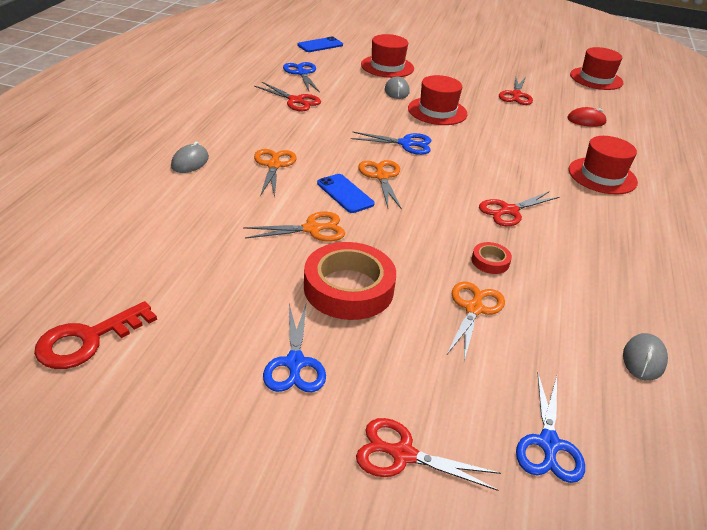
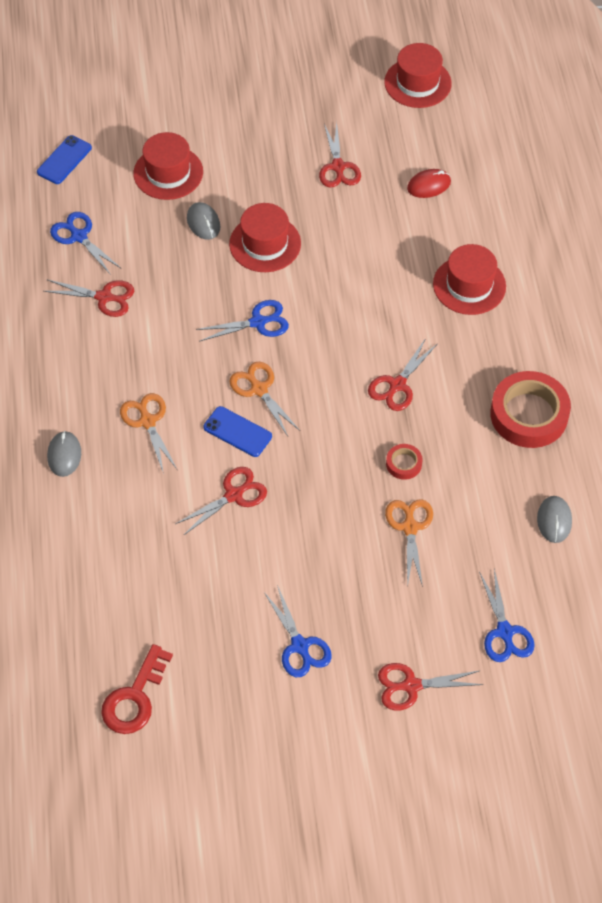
camera: 20 degrees left, 20 degrees up
orange scissors [243,211,345,242] -> red scissors [175,467,267,535]
red tape [304,242,396,320] -> red tape moved to [490,371,571,448]

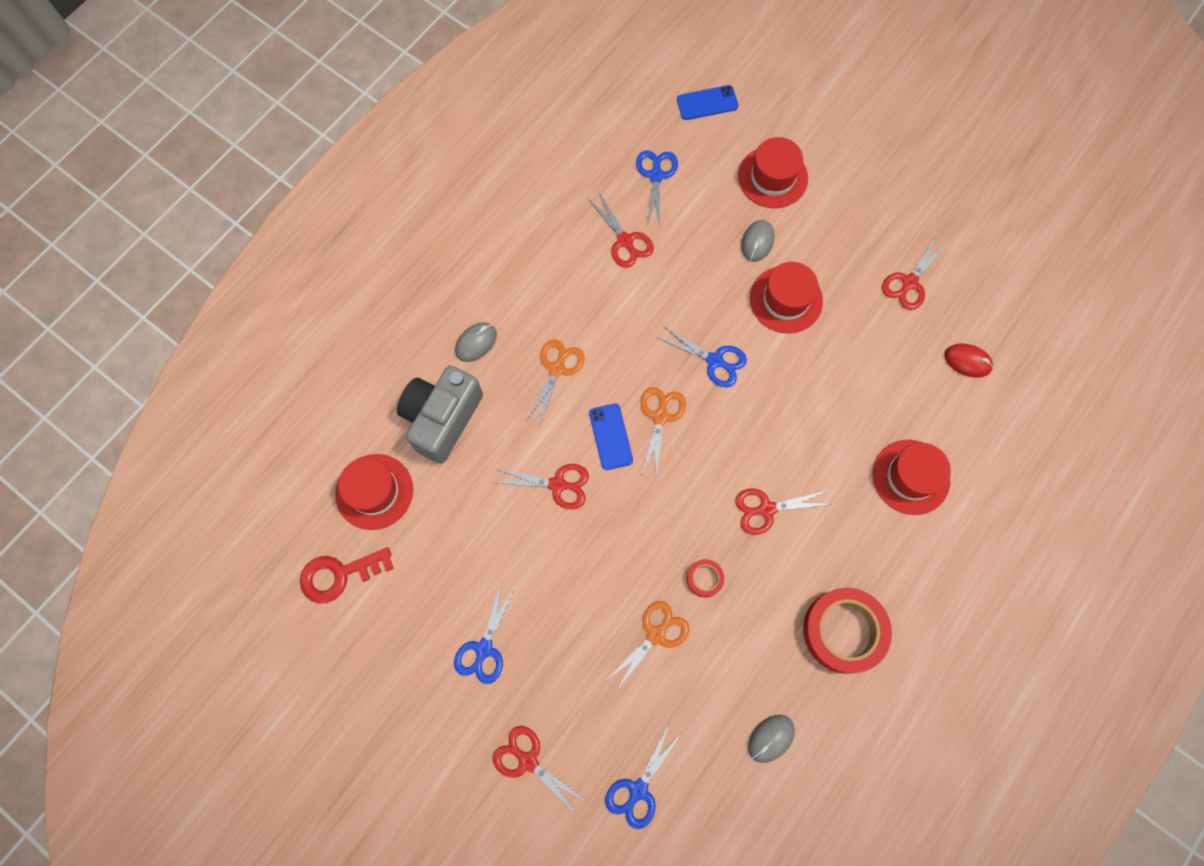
camera: 45 degrees right, 15 degrees up
red hat [384,43,452,108] -> red hat moved to [335,454,413,530]
none -> grey camera [397,365,483,464]

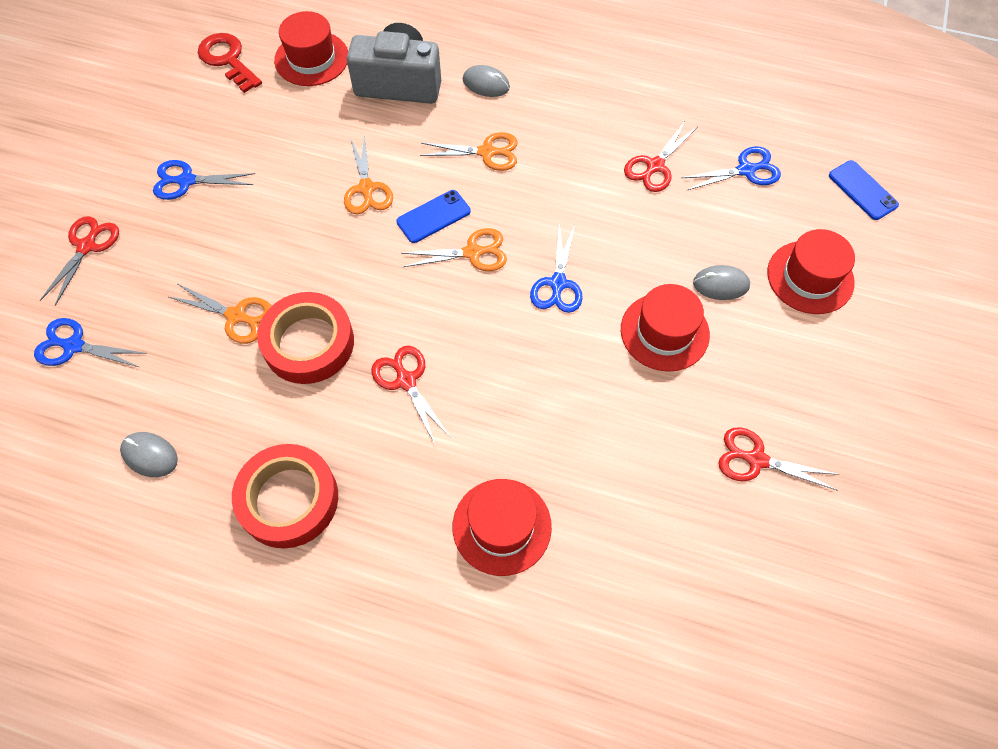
camera: 70 degrees right, 10 degrees down
red scissors [495,464,589,509] -> orange scissors [344,136,393,214]
red tape [687,559,724,597] -> red tape [257,292,354,384], size x2.20
red mouse [944,343,993,378] -> none

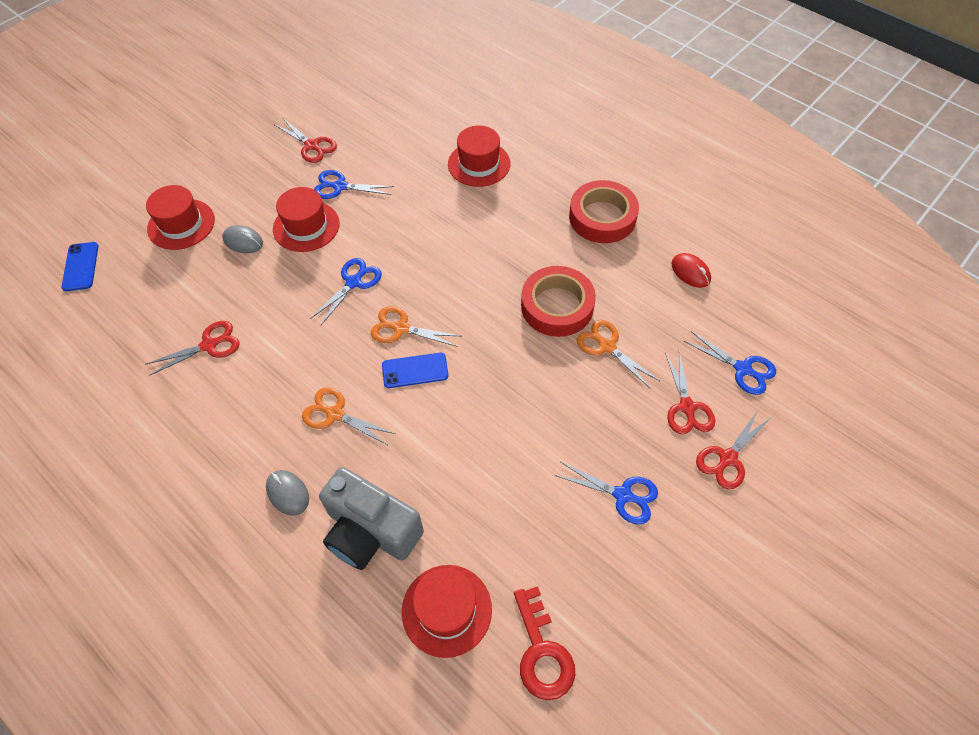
camera: 155 degrees left, 5 degrees down
grey mouse [120,432,178,477] -> red mouse [672,253,711,288]
orange scissors [344,136,393,214] -> none
red scissors [371,346,451,444] -> red scissors moved to [665,352,715,434]
blue scissors [682,146,781,191] -> blue scissors moved to [314,170,394,199]

